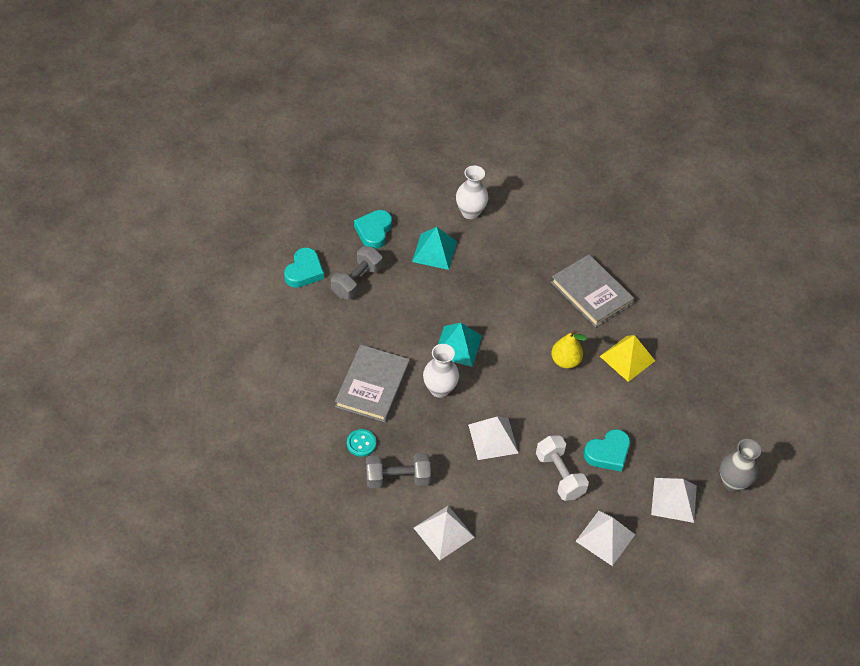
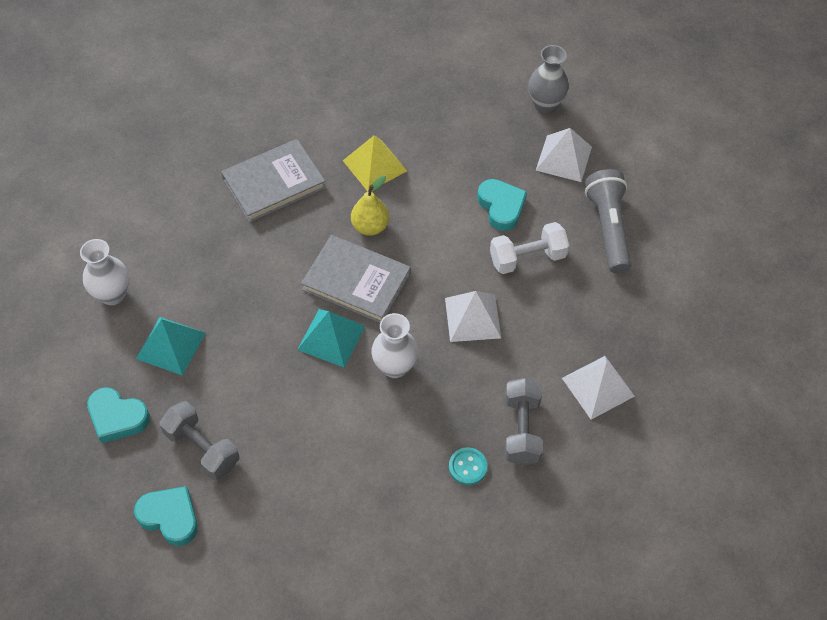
camera: 80 degrees left, 5 degrees up
grey book [335,344,410,422] -> grey book moved to [301,235,411,323]
white pyramid [576,511,635,566] -> grey flashlight [585,169,631,273]

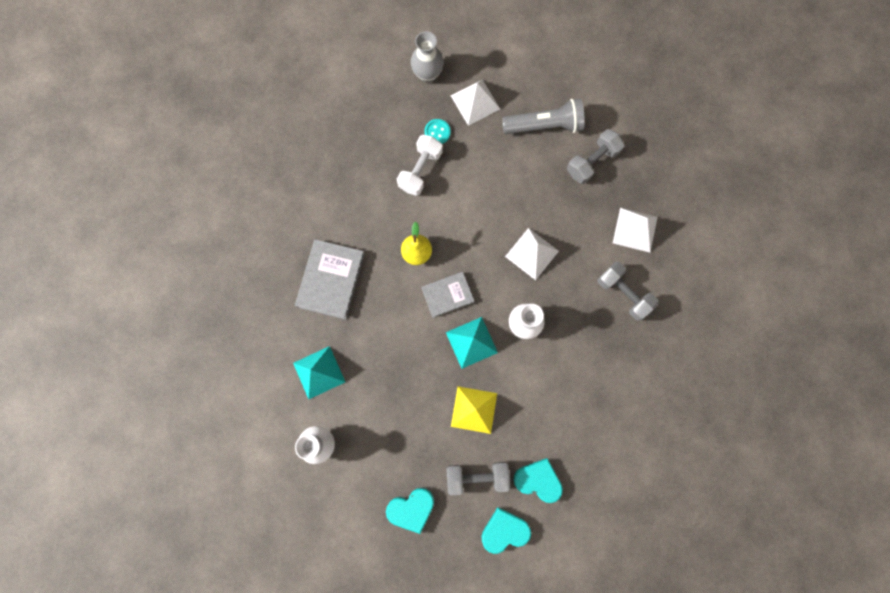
camera: 45 degrees left, 20 degrees up
turquoise pyramid [136,317,205,376] -> turquoise pyramid moved to [293,346,345,399]
grey book [301,235,411,323] -> grey book [421,272,474,318], size x0.63
yellow pyramid [343,135,407,192] -> yellow pyramid moved to [451,386,497,434]
turquoise button [449,447,487,485] -> turquoise button moved to [424,119,451,144]
turquoise heart [477,179,527,231] -> turquoise heart moved to [513,458,563,503]
white dumbbell [490,222,569,274] -> white dumbbell moved to [397,135,443,196]
grey flashlight [585,169,631,273] -> grey flashlight turned 135 degrees clockwise [502,99,585,134]
none -> grey dumbbell [567,129,625,184]

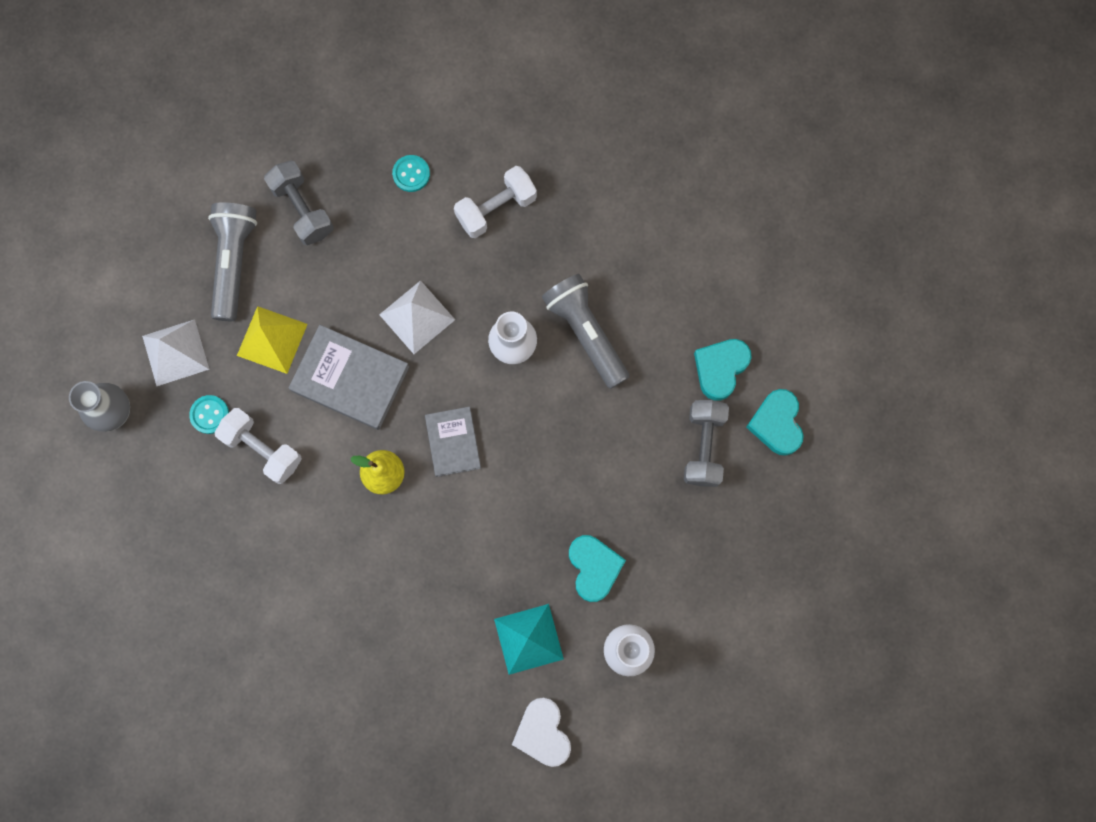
camera: 80 degrees left, 0 degrees up
grey book [295,239,365,320] -> grey book moved to [288,325,409,430]
turquoise heart [386,488,434,534] -> turquoise heart moved to [569,535,626,602]
turquoise pyramid [446,317,498,369] -> none
yellow pyramid [451,386,497,434] -> yellow pyramid moved to [237,306,308,374]
grey dumbbell [597,262,659,321] -> white dumbbell [454,166,537,238]
white pyramid [613,208,658,253] -> turquoise button [392,155,430,192]
none -> white heart [512,697,571,767]
none -> grey flashlight [542,274,629,389]

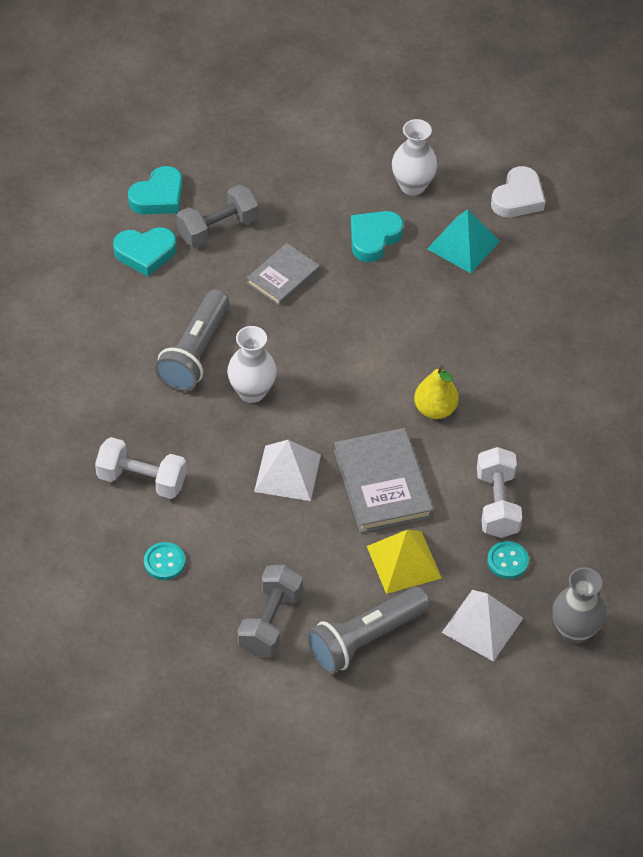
camera: 130 degrees left, 25 degrees down
grey book [425,407,481,477] -> grey book moved to [247,243,320,306]

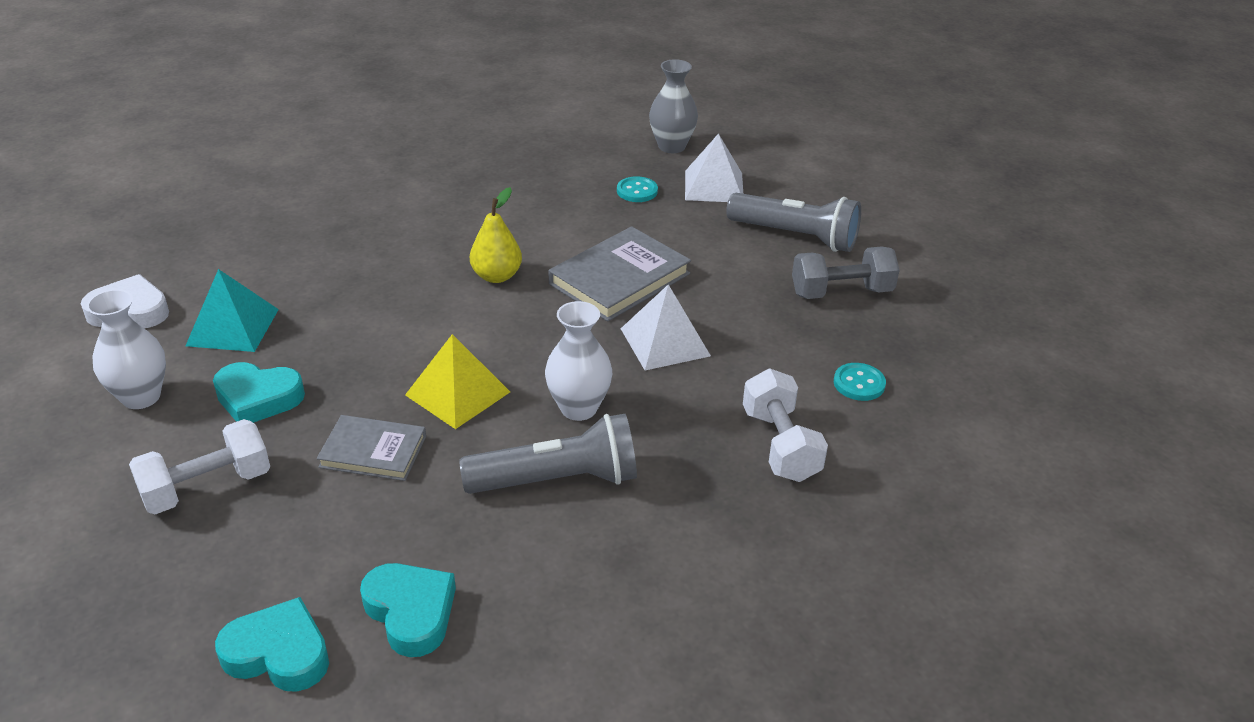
camera: 120 degrees left, 15 degrees down
grey dumbbell [176,184,259,247] -> none
yellow pyramid [367,530,442,594] -> yellow pyramid moved to [405,334,510,429]
white dumbbell [477,447,522,538] -> white dumbbell moved to [129,419,270,514]

